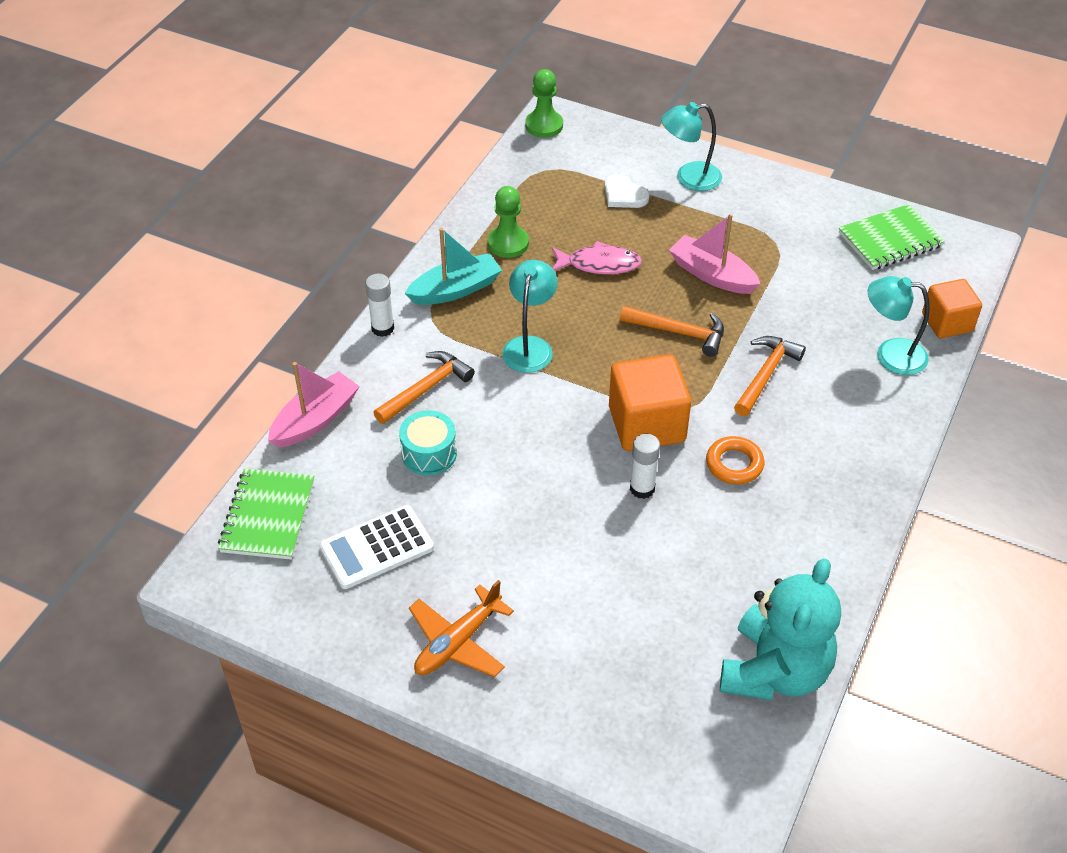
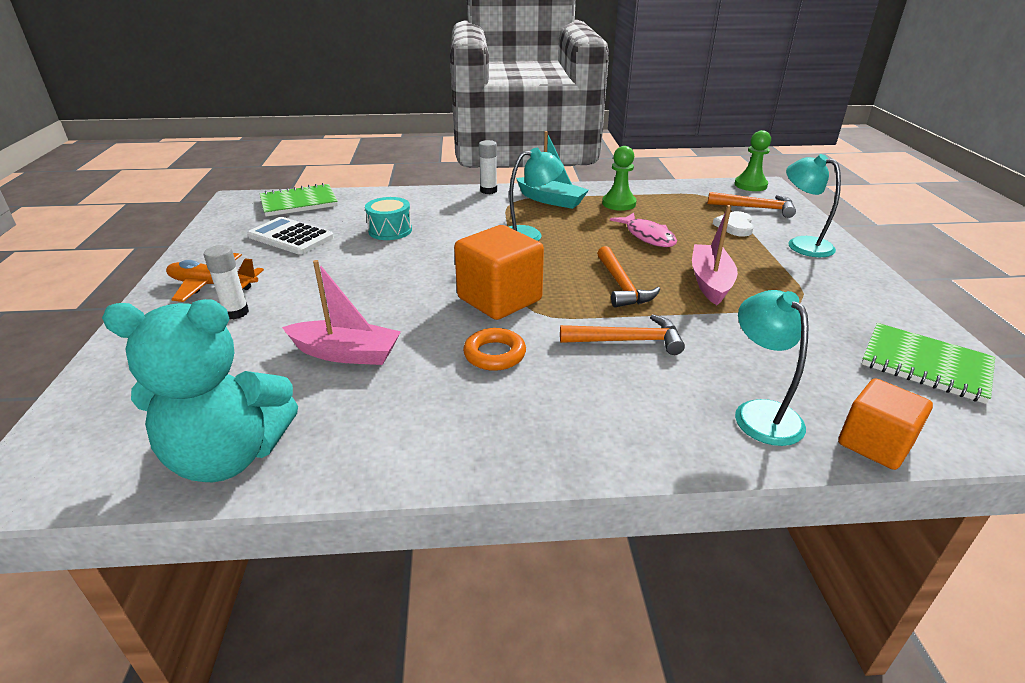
camera: 60 degrees right, 15 degrees down
pink boat [268,362,360,448] -> pink boat moved to [282,260,401,365]
orange hammer [373,351,475,424] -> orange hammer moved to [707,192,796,218]
white glue stick [630,434,660,499] -> white glue stick moved to [204,245,249,319]

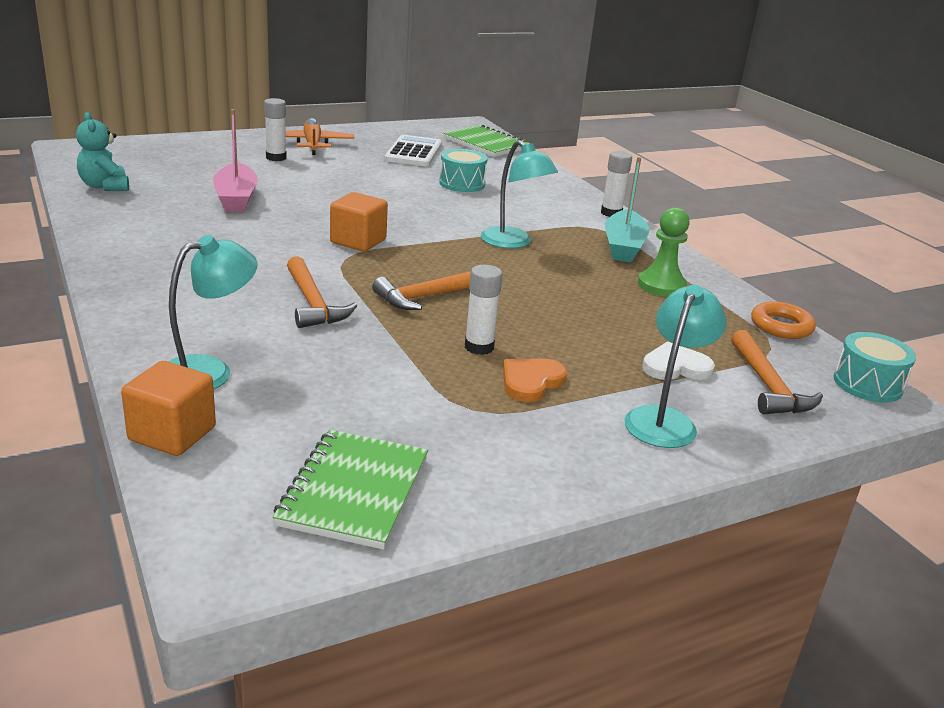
camera: 65 degrees right, 5 degrees down
turquoise teddy bear [102,299,298,482] -> turquoise teddy bear [76,112,129,191], size x0.55
orange cube [454,225,544,320] -> orange cube [330,192,388,252], size x0.65
orange ring [463,328,526,371] -> orange ring moved to [751,301,816,339]
pink fish [610,213,677,247] -> none
pink boat [692,205,738,305] -> white glue stick [465,265,503,355]
green pawn [734,130,771,191] -> turquoise drum [833,332,916,403]
none -> orange heart [503,359,567,402]

